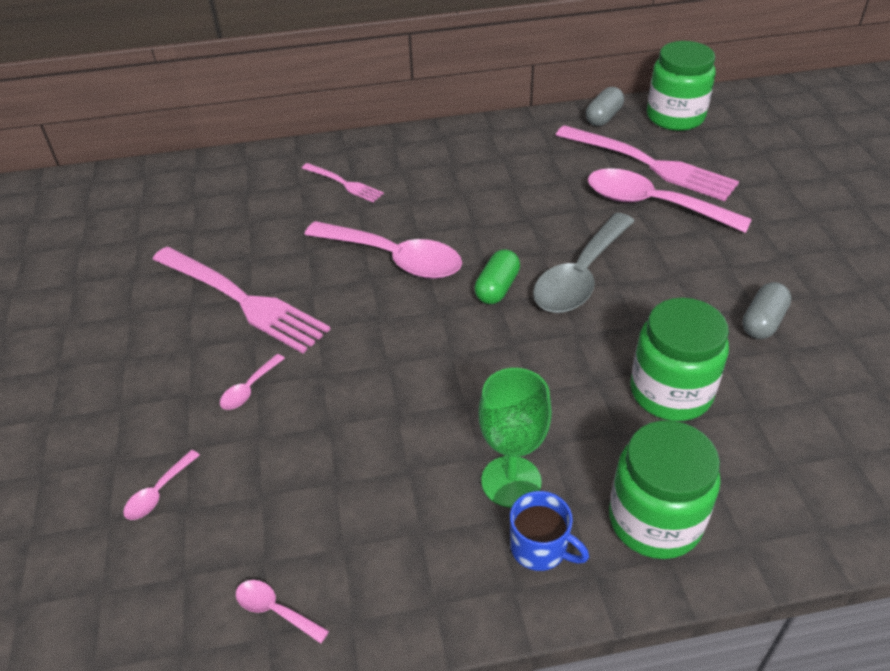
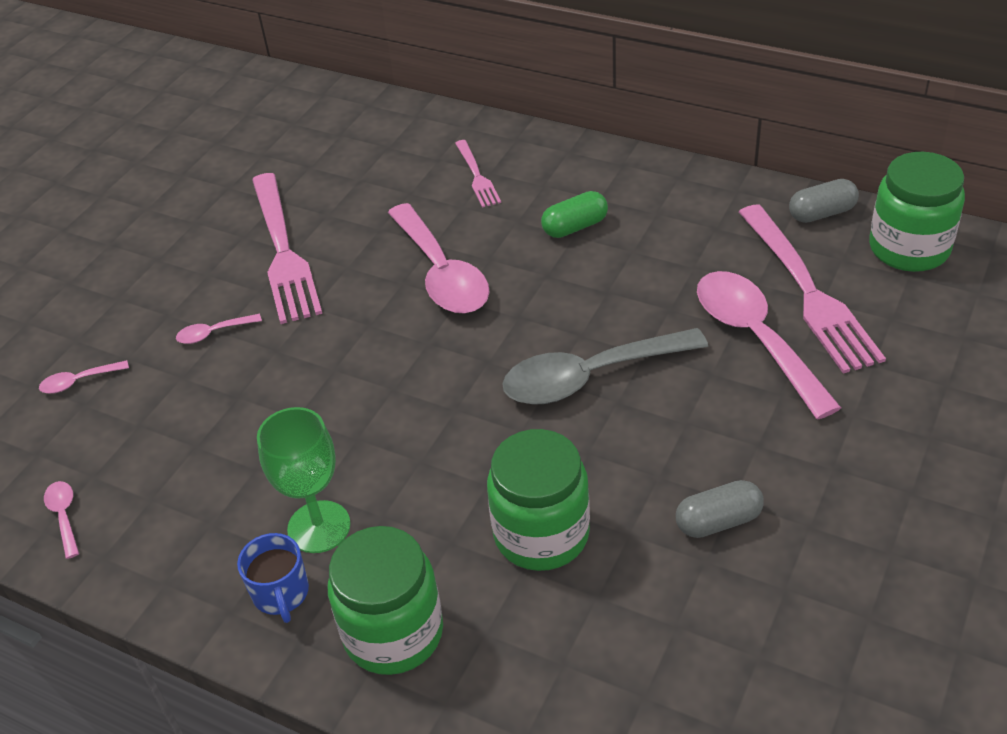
camera: 40 degrees right, 0 degrees up
green capsule [474,249,520,304] -> green capsule moved to [541,191,608,238]

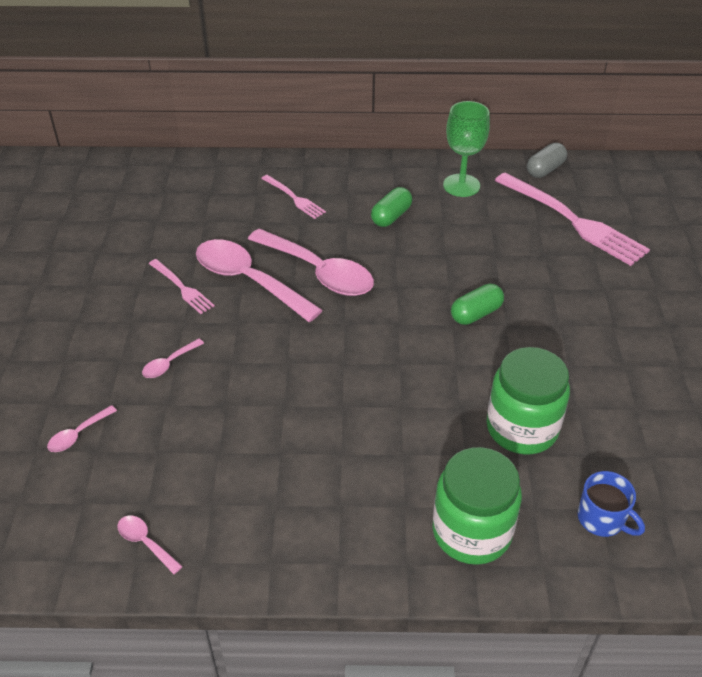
camera: 30 degrees left, 0 degrees up
blue mug [237,533,309,623] -> blue mug moved to [578,471,645,537]
pink fork [252,173,322,324] -> pink fork [149,259,215,314], size x0.50
green goblet [257,407,351,553] -> green goblet moved to [443,101,490,197]
grey spoon [502,328,708,405] -> green capsule [451,283,504,325]
grey capsule [676,480,764,538] -> none
pink spoon [697,271,841,419] -> pink spoon moved to [196,239,323,322]
green jar [869,152,965,272] -> none

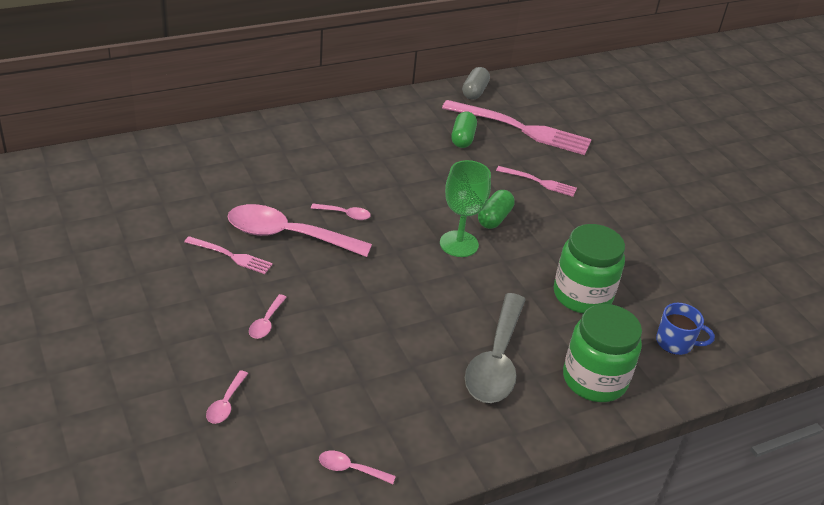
camera: 30 degrees left, 5 degrees down
pink spoon [248,228,374,296] -> pink spoon [311,204,371,220], size x0.43
pink fork [261,175,326,219] -> pink fork moved to [496,166,577,197]
green capsule [371,187,412,227] -> green capsule moved to [451,111,477,148]
green goblet [443,101,490,197] -> green goblet moved to [440,160,491,257]
none -> grey spoon [465,293,526,403]

